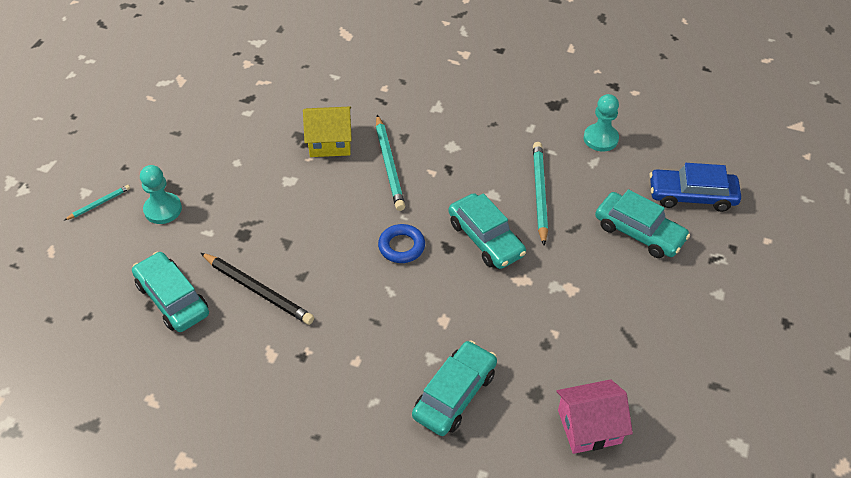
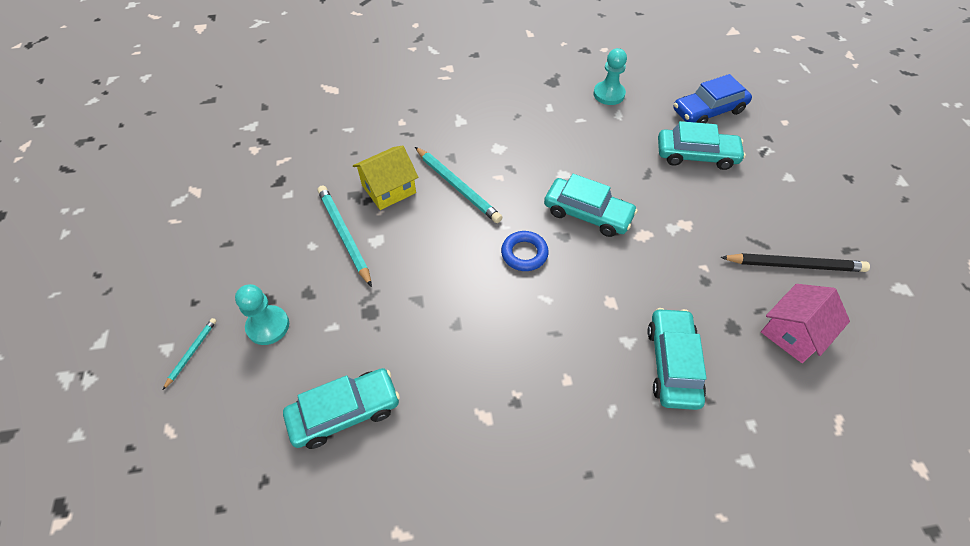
camera: 30 degrees left, 5 degrees up
turquoise car [132,252,209,332] -> turquoise car turned 135 degrees clockwise [283,368,400,449]
black pencil [201,253,314,325] -> black pencil moved to [720,253,870,272]
turquoise pencil [533,142,548,246] -> turquoise pencil moved to [318,185,372,287]

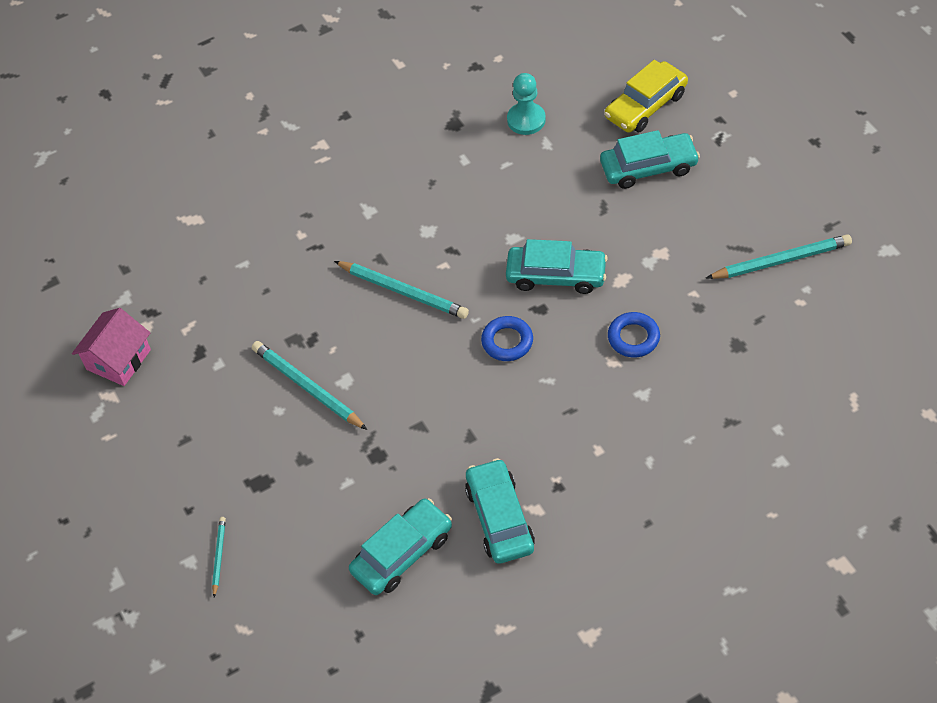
camera: 15 degrees left, 0 degrees up
turquoise pawn [235,284,289,345] -> none
yellow house [353,145,418,210] -> none
turquoise car [647,308,707,410] -> turquoise car moved to [465,458,535,564]
blue car [673,74,752,123] -> yellow car [605,60,688,132]
black pencil [720,253,870,272] -> turquoise pencil [706,234,852,279]
pink house [761,284,850,363] -> pink house moved to [72,308,151,386]
none -> blue ring [608,312,660,357]

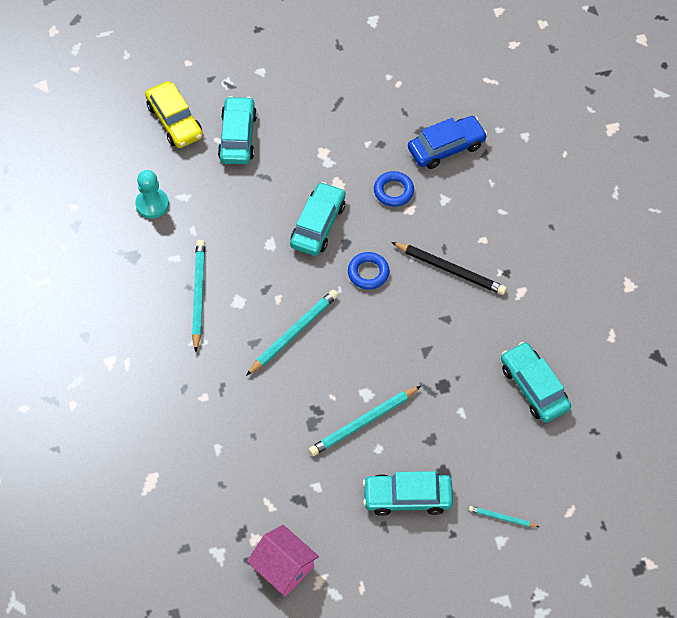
camera: 80 degrees left, 5 degrees up
turquoise car [465,458,535,564] -> turquoise car moved to [363,471,453,516]
turquoise pencil [706,234,852,279] -> turquoise pencil moved to [192,240,205,352]
none -> black pencil [391,242,507,295]
none -> blue car [408,116,487,169]

